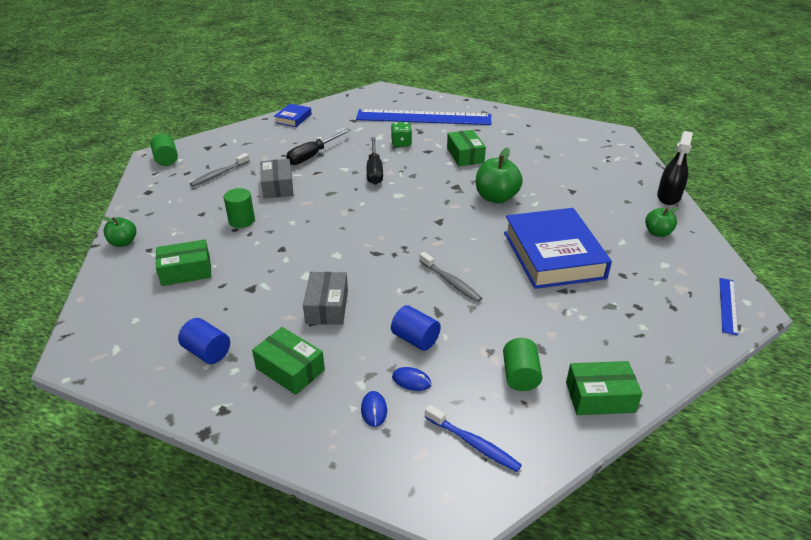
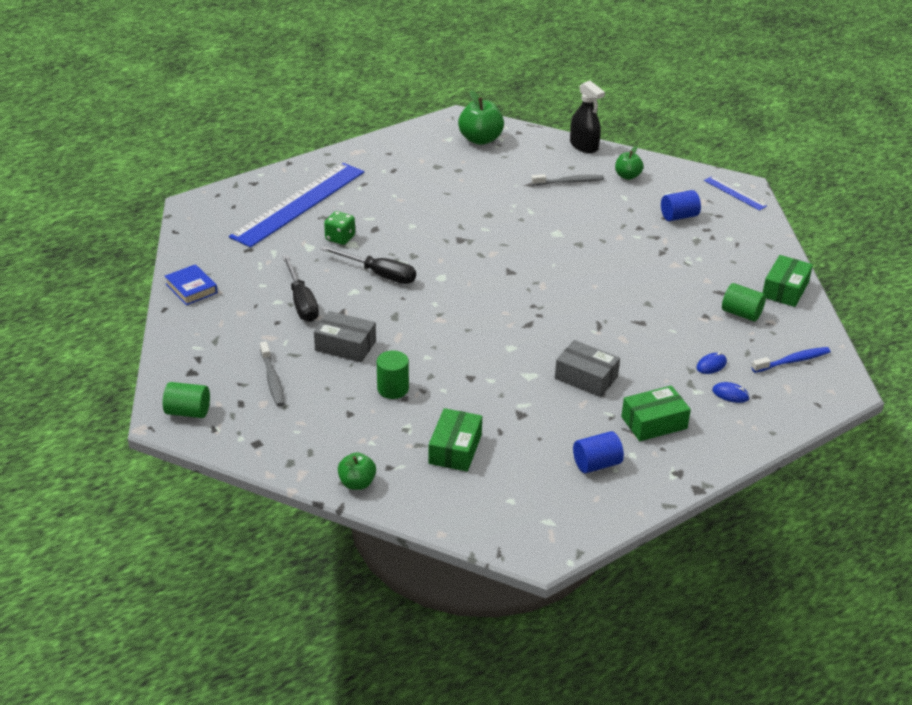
camera: 60 degrees left, 0 degrees up
blue cylinder [391,305,441,351] -> blue cylinder moved to [661,190,701,221]
grey toothbrush [419,252,482,302] -> grey toothbrush moved to [531,174,604,186]
green box [447,130,486,166] -> none
green apple [476,147,523,203] -> green apple moved to [458,90,504,145]
blue book [504,208,612,289] -> none

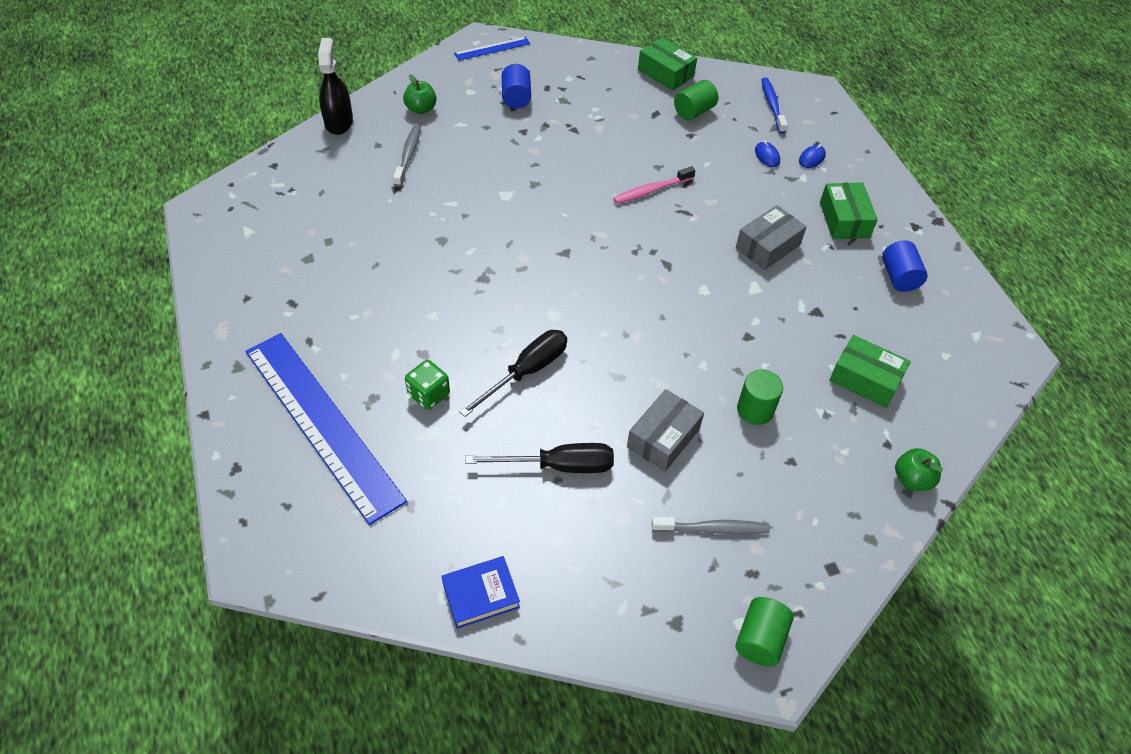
camera: 75 degrees left, 15 degrees up
green apple [458,90,504,145] -> none
black spray bottle [570,81,605,153] -> black spray bottle turned 75 degrees counterclockwise [318,38,353,135]
none -> pink toothbrush [613,166,695,204]

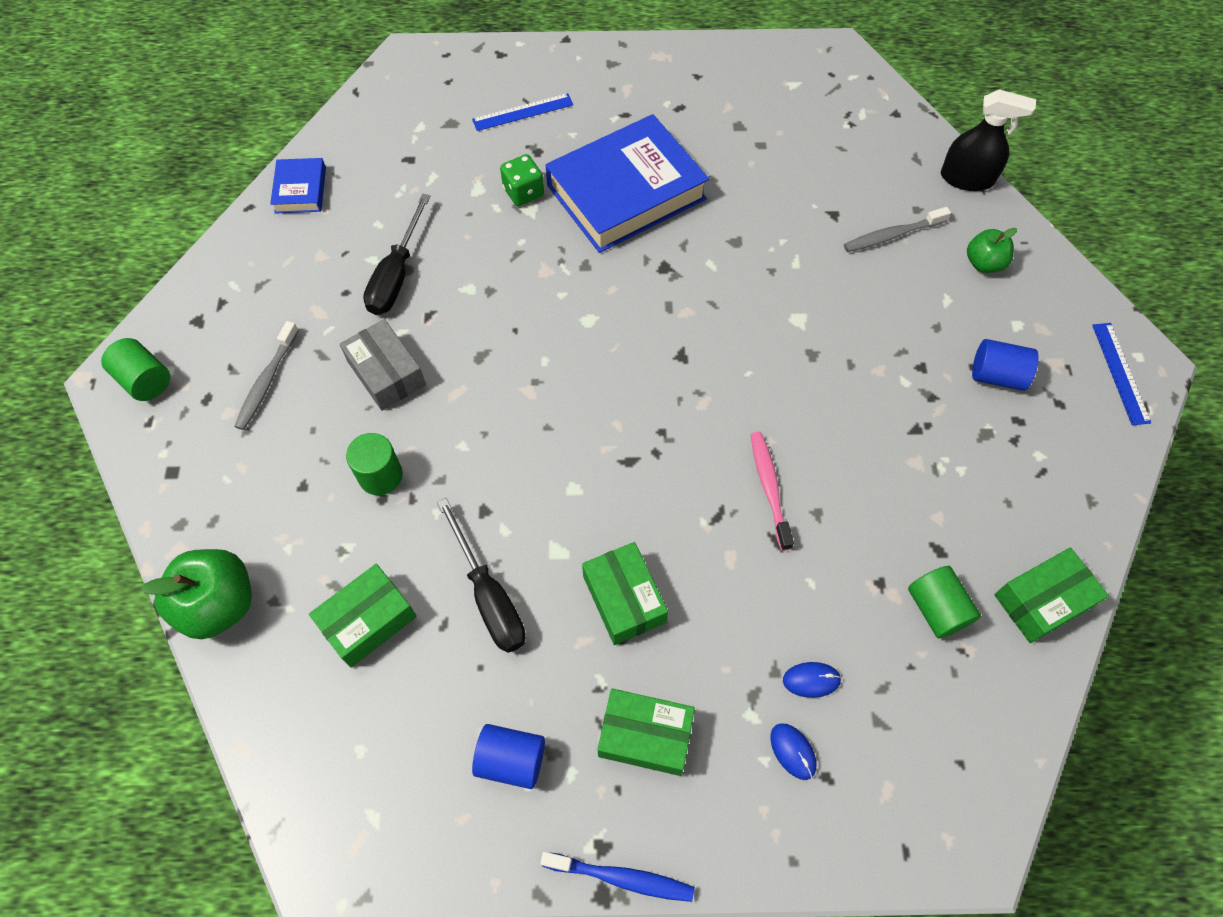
camera: 110 degrees right, 10 degrees up
blue ruler [245,333,407,525] -> blue ruler [472,93,573,131], size x0.43
grey toothbrush [393,125,421,187] -> grey toothbrush turned 135 degrees clockwise [844,207,951,252]
black screwdriver [459,330,567,417] -> black screwdriver moved to [437,498,526,653]
grey box [736,205,807,270] -> green box [582,542,668,645]
blue toothbrush [761,78,788,134] -> blue toothbrush moved to [540,852,694,902]
green apple [895,448,943,491] -> green apple [141,549,252,639], size x1.67
none -> blue book [545,114,709,253]

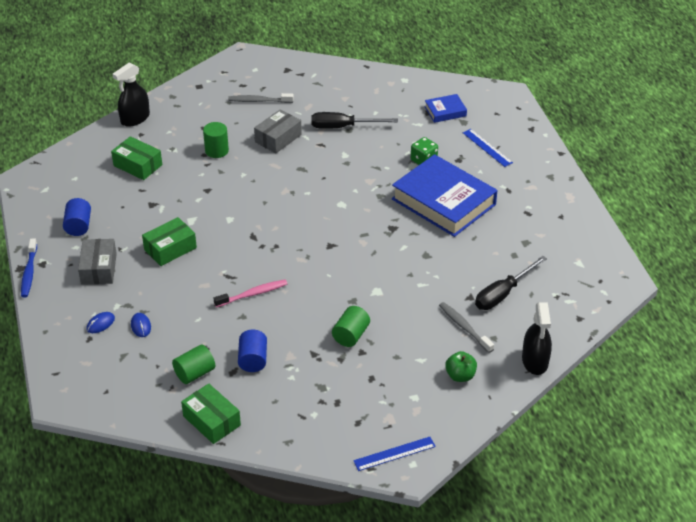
camera: 75 degrees right, 20 degrees down
green cylinder [101,338,170,401] -> green cylinder moved to [332,306,370,347]
green apple [141,549,252,639] -> black spray bottle [113,63,150,127]
blue book [270,158,326,214] -> blue book moved to [425,94,467,123]
black screwdriver [437,498,526,653] -> black screwdriver moved to [475,256,547,310]
green box [598,689,695,776] -> grey box [78,239,117,285]
blue cylinder [972,339,1039,391] -> blue cylinder moved to [238,330,267,372]

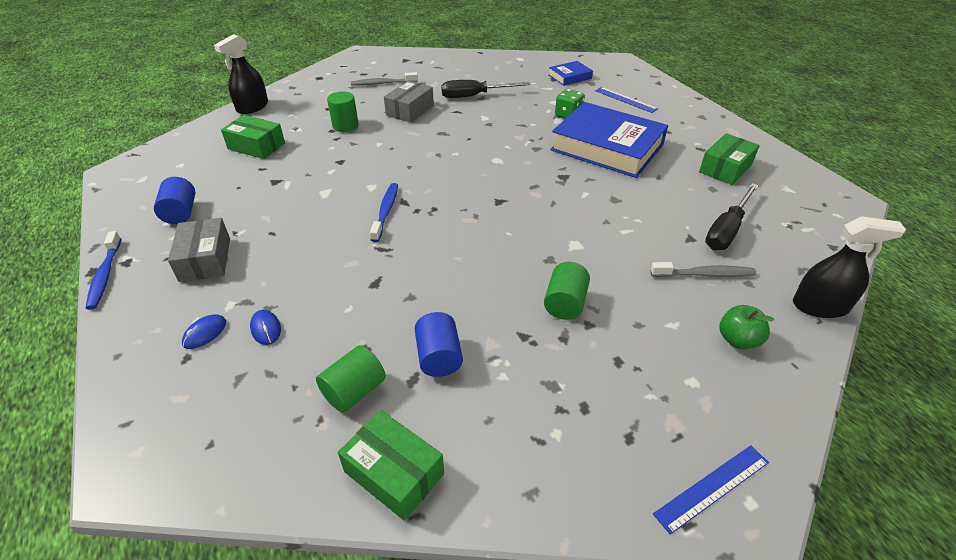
camera: 10 degrees left, 0 degrees up
green box [142,217,197,266] -> green box moved to [699,133,760,185]
pink toothbrush [214,279,287,308] -> none
grey toothbrush [439,302,494,353] -> grey toothbrush turned 135 degrees clockwise [650,262,756,277]
black spray bottle [522,302,552,375] -> black spray bottle turned 75 degrees counterclockwise [793,216,906,318]
none -> blue toothbrush [370,183,398,242]

